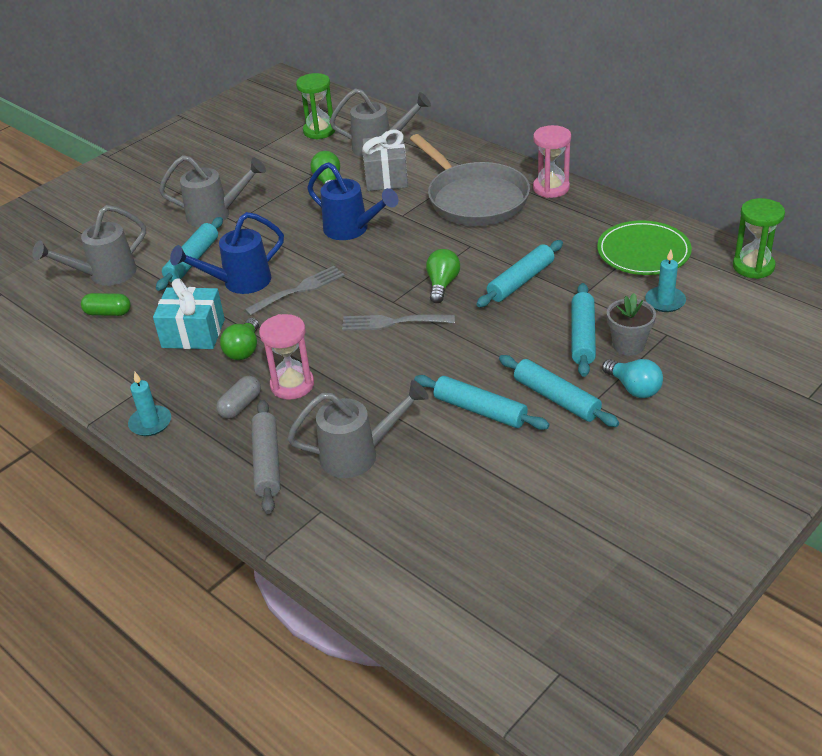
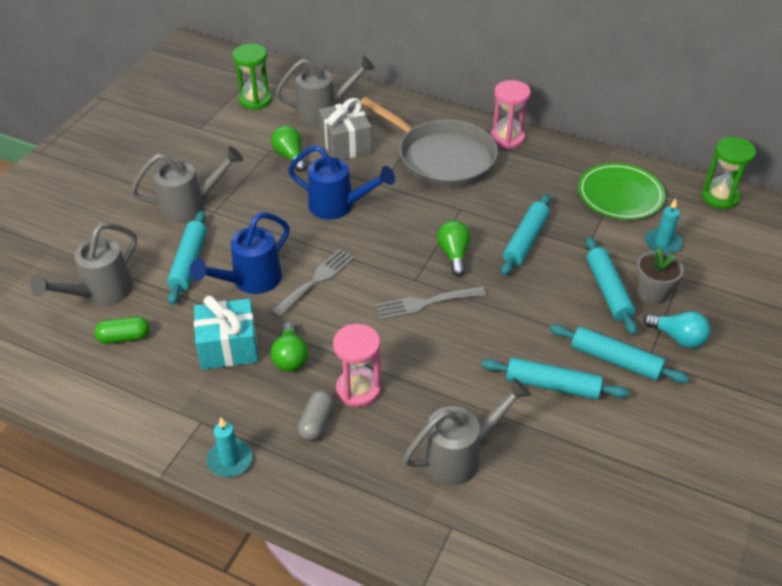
camera: 20 degrees left, 5 degrees up
grey rolling pin [251,400,281,514] -> none

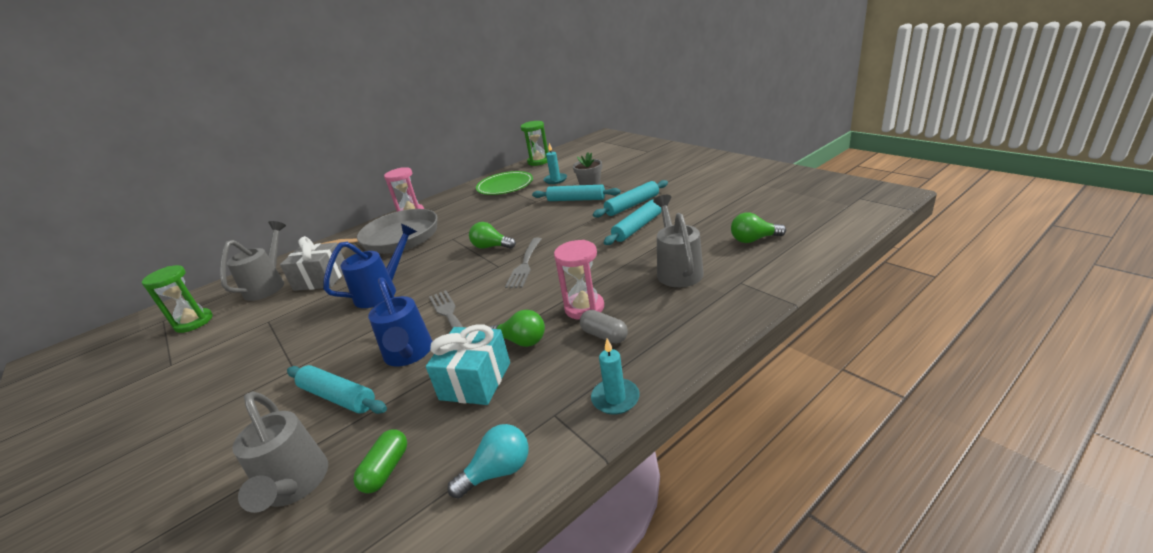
camera: 60 degrees left, 15 degrees down
grey watering can [131,146,243,224] -> none
green light bulb [271,125,307,172] -> green light bulb moved to [731,212,786,243]
turquoise rolling pin [501,194,551,276] -> none
turquoise light bulb [643,311,710,348] -> turquoise light bulb moved to [448,424,529,499]

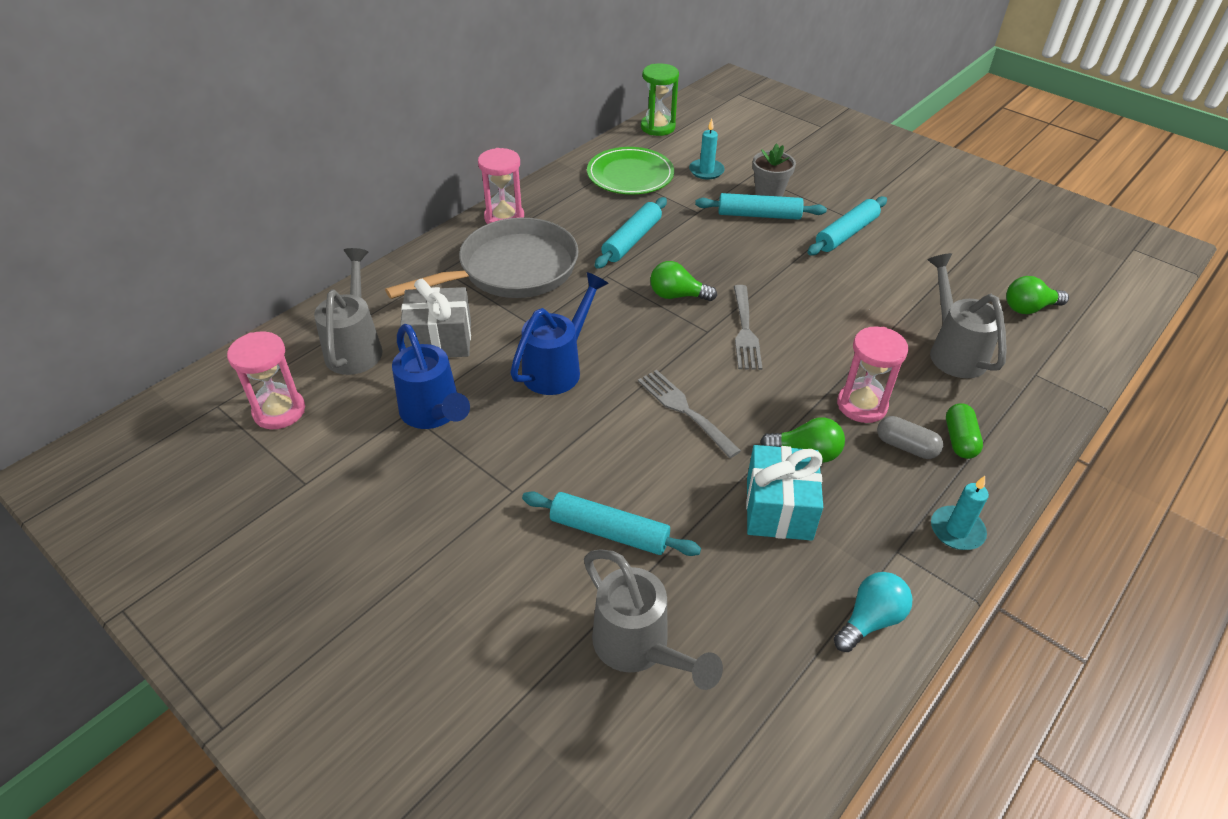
camera: 15 degrees left, 15 degrees up
green hourglass [142,265,213,333] -> pink hourglass [227,331,305,429]
green capsule [353,429,407,494] -> green capsule moved to [946,403,983,459]
blue watering can [368,277,433,366] -> blue watering can moved to [392,324,470,429]
turquoise rolling pin [604,199,661,245] -> turquoise rolling pin moved to [595,197,667,269]

